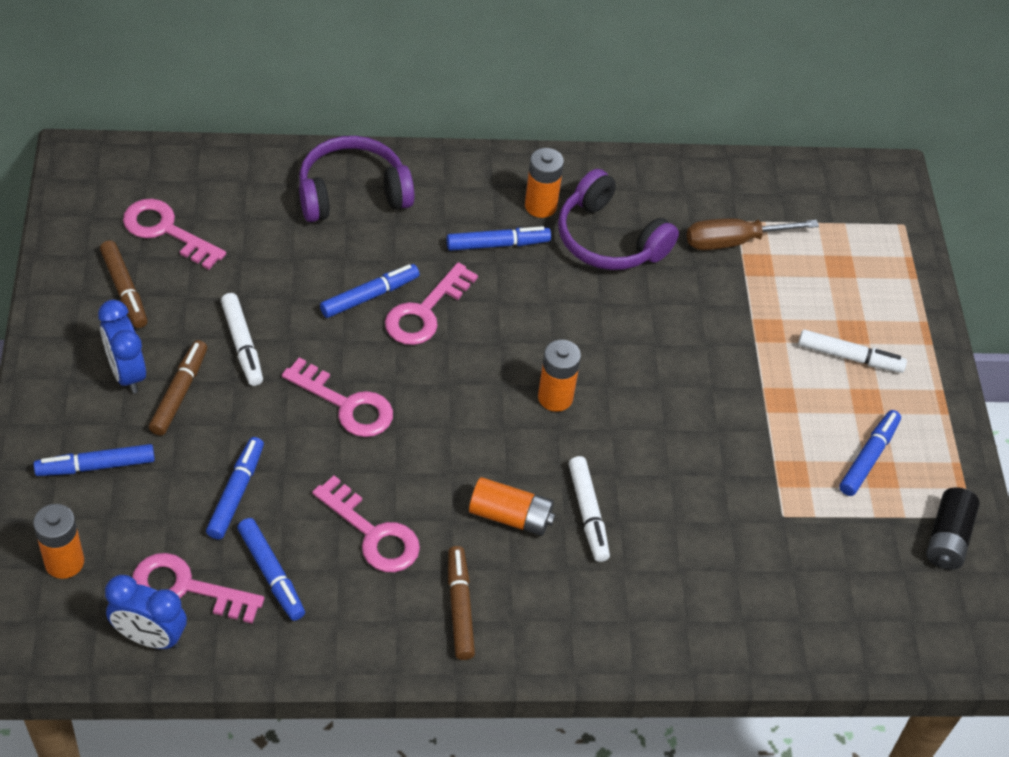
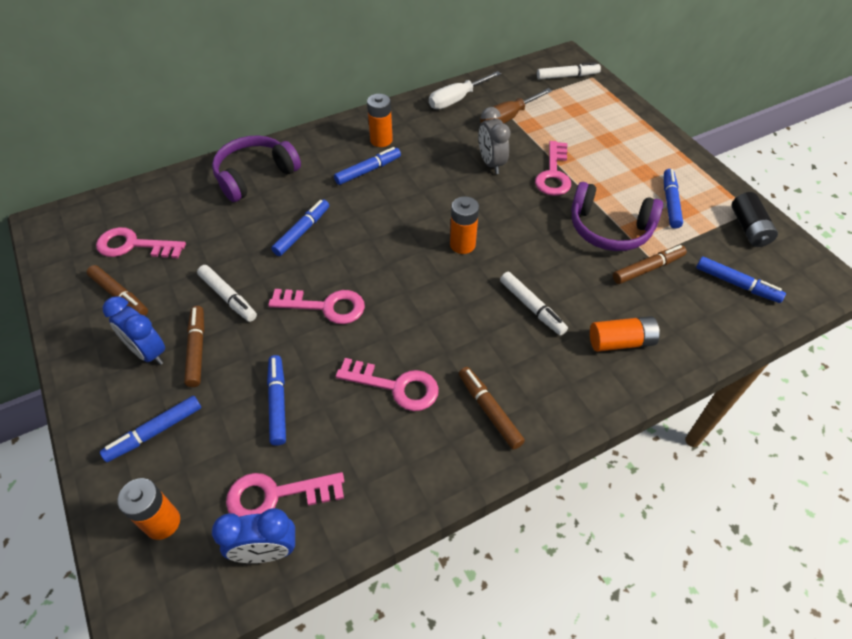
camera: 20 degrees left, 0 degrees up
blue marker [237,518,305,621] -> blue marker moved to [696,257,786,303]
pink key [385,262,478,345] -> pink key moved to [535,141,571,196]
orange battery [469,477,555,536] -> orange battery moved to [590,316,660,352]
purple headphones [558,169,679,270] -> purple headphones moved to [571,182,663,251]
white marker [798,329,907,373] -> white marker moved to [537,62,601,80]
none -> white screwdriver [429,71,501,109]
none -> grey clock [478,107,511,174]
none -> brown marker [613,245,687,284]

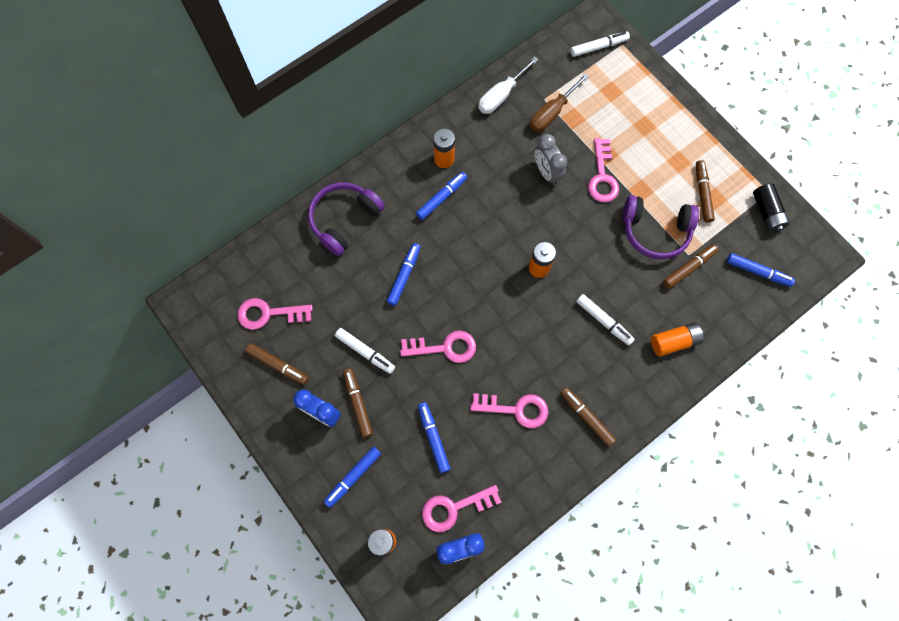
camera: 10 degrees left, 20 degrees up
blue marker [664,169,683,228] -> brown marker [696,160,715,223]

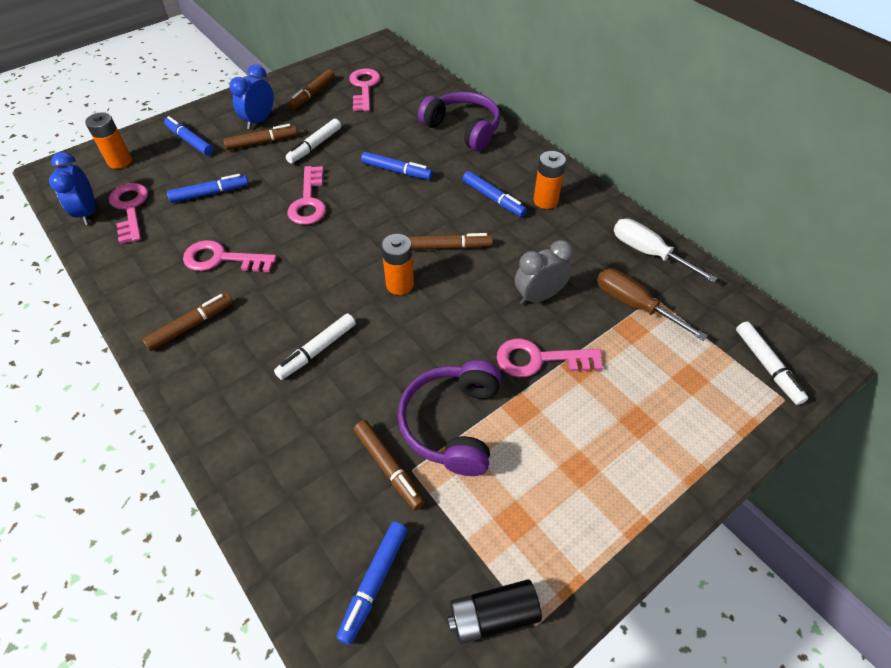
camera: 90 degrees right, 20 degrees down
pink key [470,393,548,428] -> pink key turned 90 degrees clockwise [183,240,277,272]
orange battery [651,322,704,356] -> none
brown marker [696,160,715,223] -> brown marker moved to [409,233,493,250]

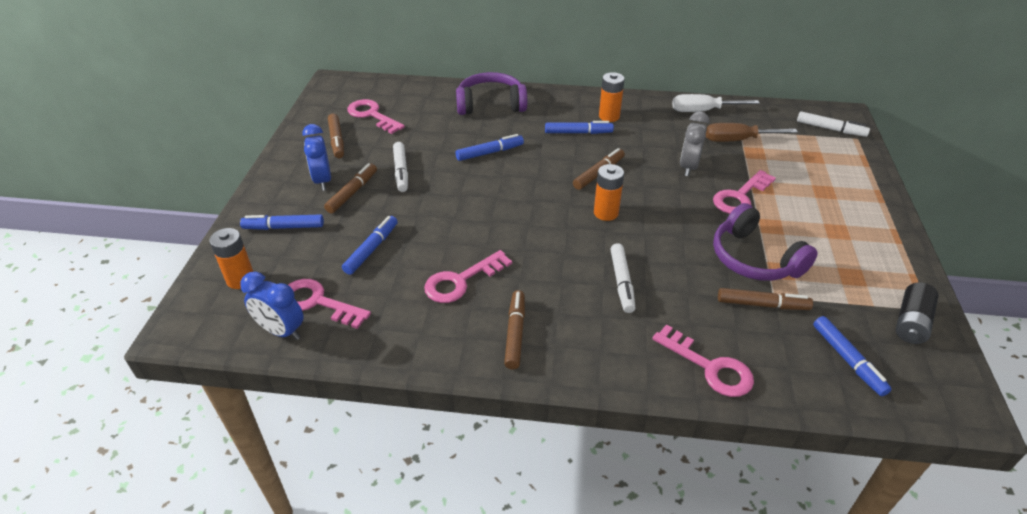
camera: 45 degrees left, 10 degrees down
pink key [287,166,326,225] -> pink key moved to [652,324,754,397]

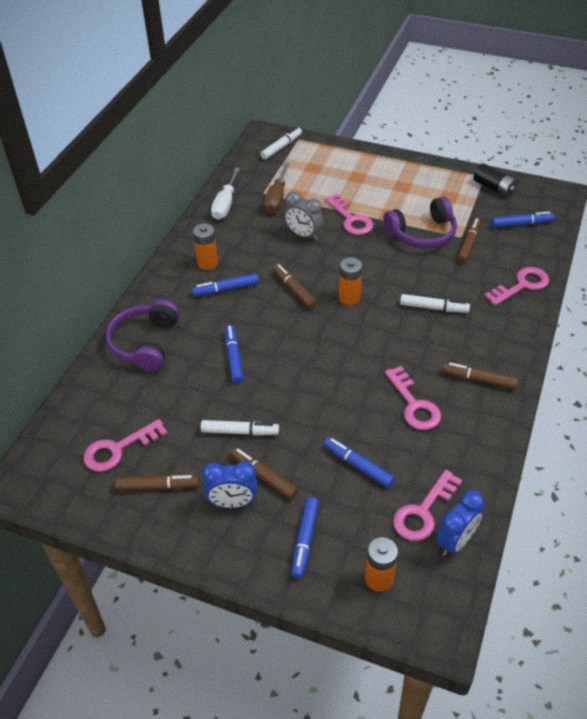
camera: 75 degrees left, 5 degrees up
blue marker [545,121,614,134] -> blue marker turned 120 degrees counterclockwise [192,273,259,296]

